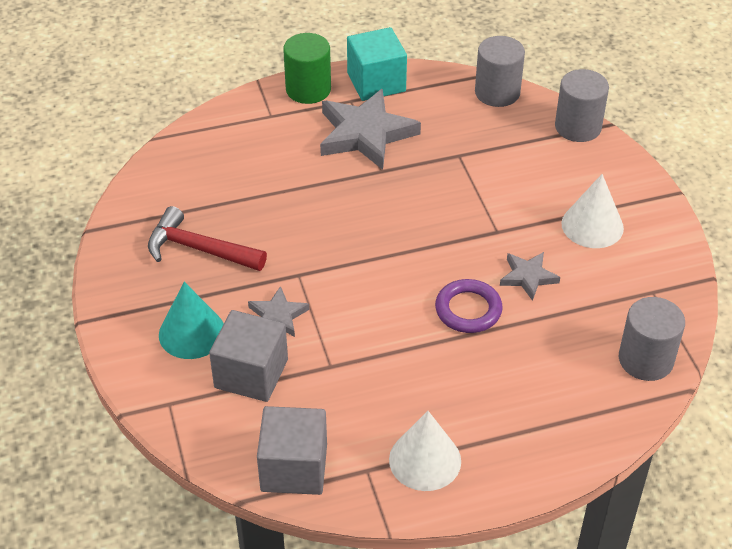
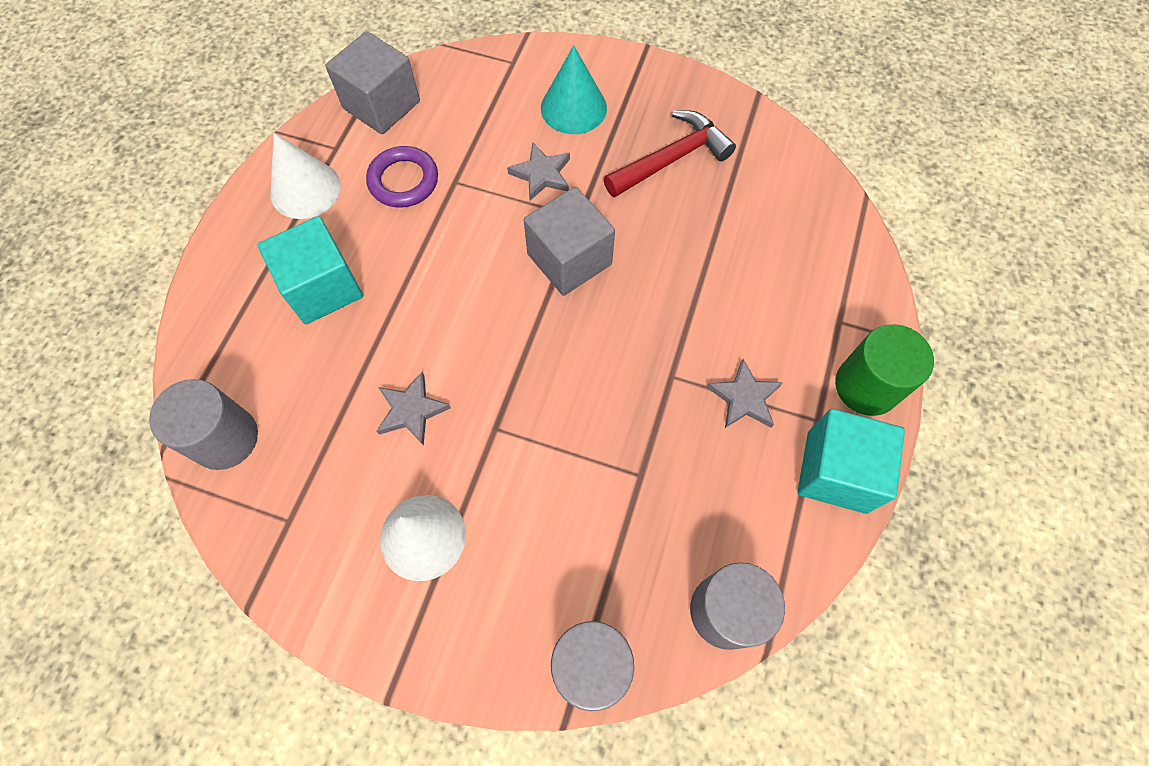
camera: 125 degrees right, 20 degrees up
grey cube [209,310,288,402] -> grey cube moved to [524,187,615,296]
grey star [320,89,421,170] -> grey star [707,359,783,428], size x0.52
purple ring [435,279,503,333] -> purple ring moved to [366,146,438,208]
none -> turquoise cube [257,216,363,324]

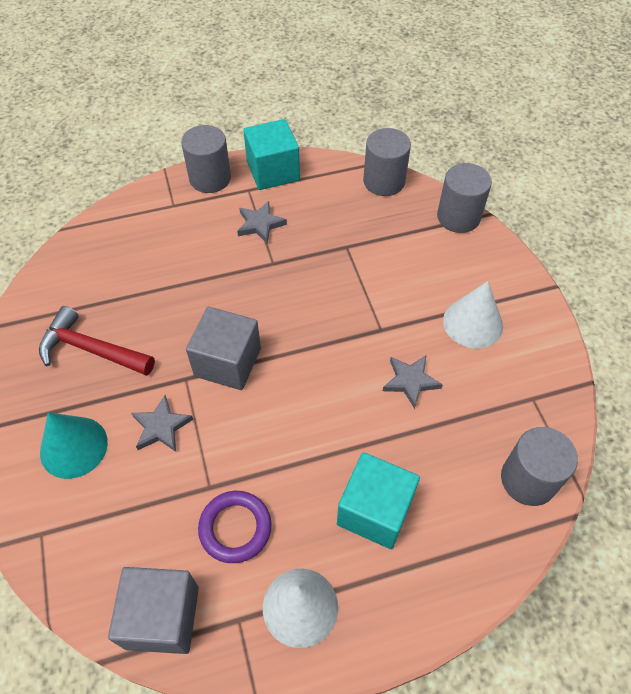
camera: 125 degrees left, 10 degrees down
green cylinder [835,324,934,416] -> grey cylinder [181,125,231,193]

